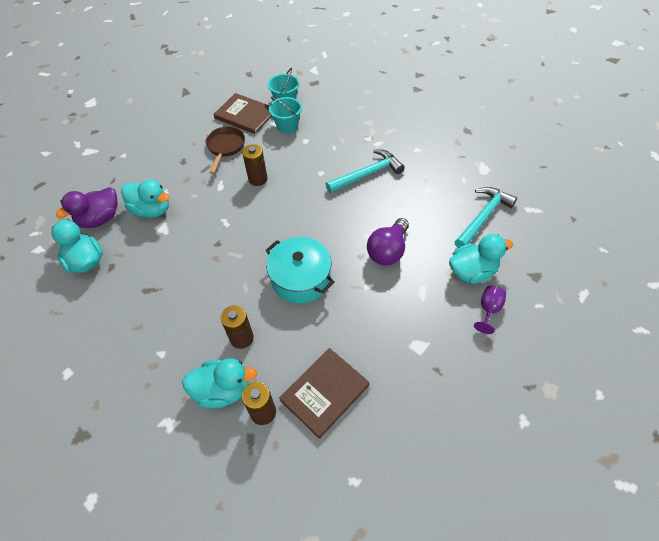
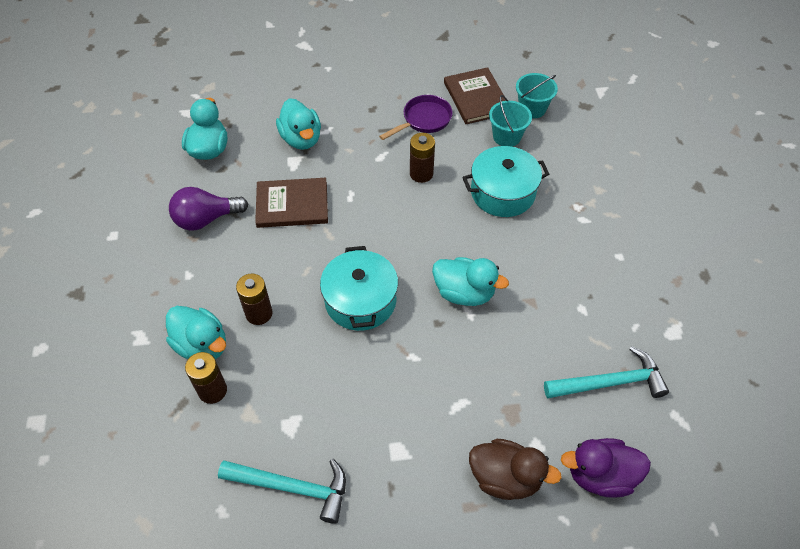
camera: 40 degrees right, 0 degrees up
purple duck [56,187,117,228] -> purple duck moved to [561,438,651,498]
brown pan [205,126,245,174] -> purple pan [379,95,453,140]
brown book [279,348,369,439] -> brown book moved to [255,178,328,228]
turquoise hammer [326,149,405,193] -> turquoise hammer moved to [218,459,346,524]
purple light bulb [367,218,409,265] -> purple light bulb moved to [169,187,248,231]
turquoise duck [449,234,513,284] -> turquoise duck moved to [432,257,509,306]
purple goblet [474,285,506,334] -> brown duck [469,439,562,500]
none -> turquoise pot [462,146,549,217]

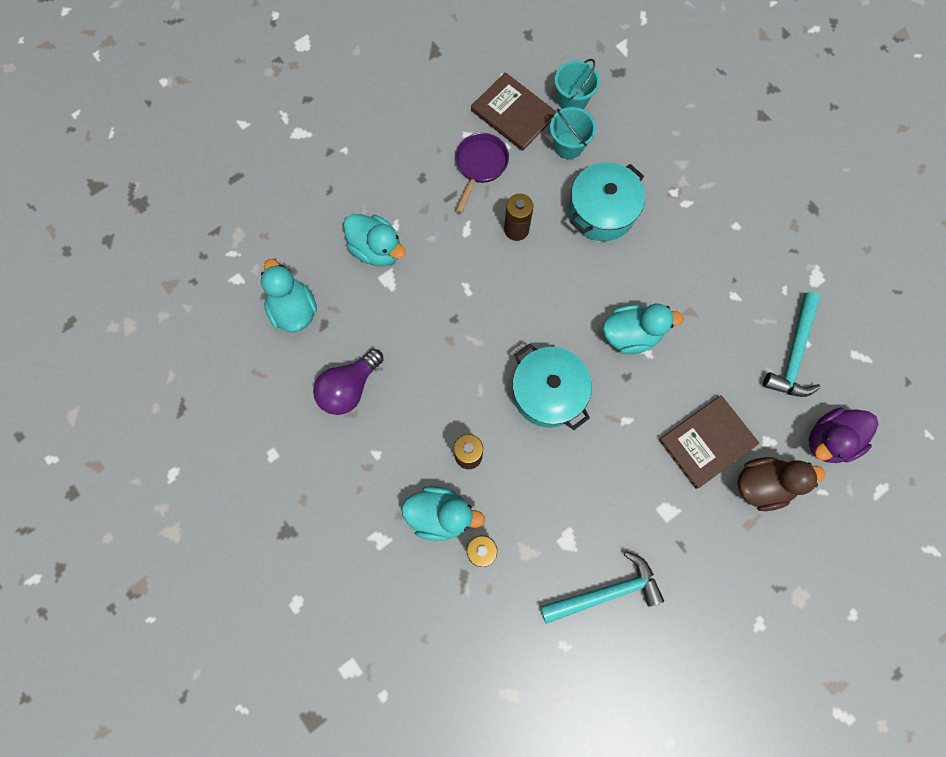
camera: 30 degrees left, 20 degrees up
brown book [255,178,328,228] -> brown book moved to [659,395,759,489]
turquoise hammer [544,346,669,398] -> turquoise hammer turned 150 degrees clockwise [763,292,821,397]

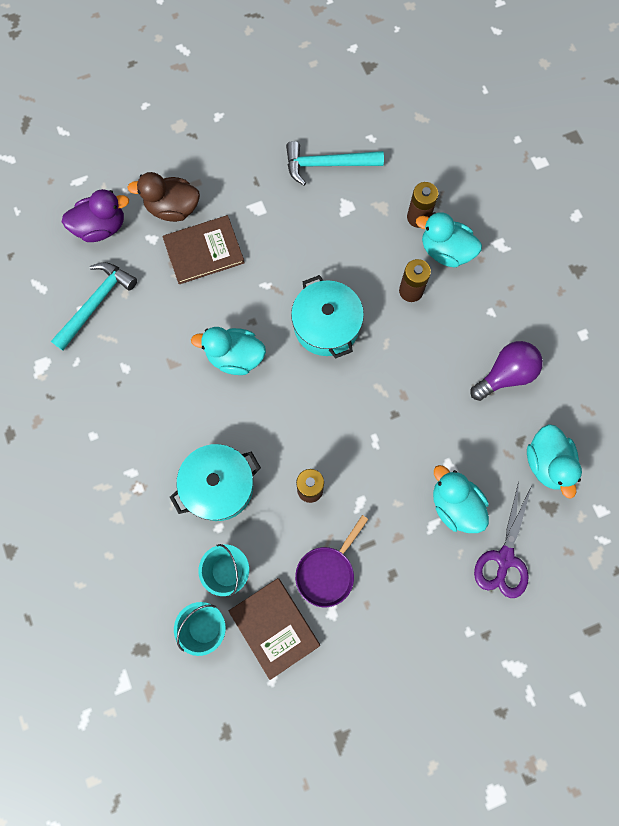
camera: 165 degrees left, 0 degrees up
none -> purple scissors [474,481,532,598]

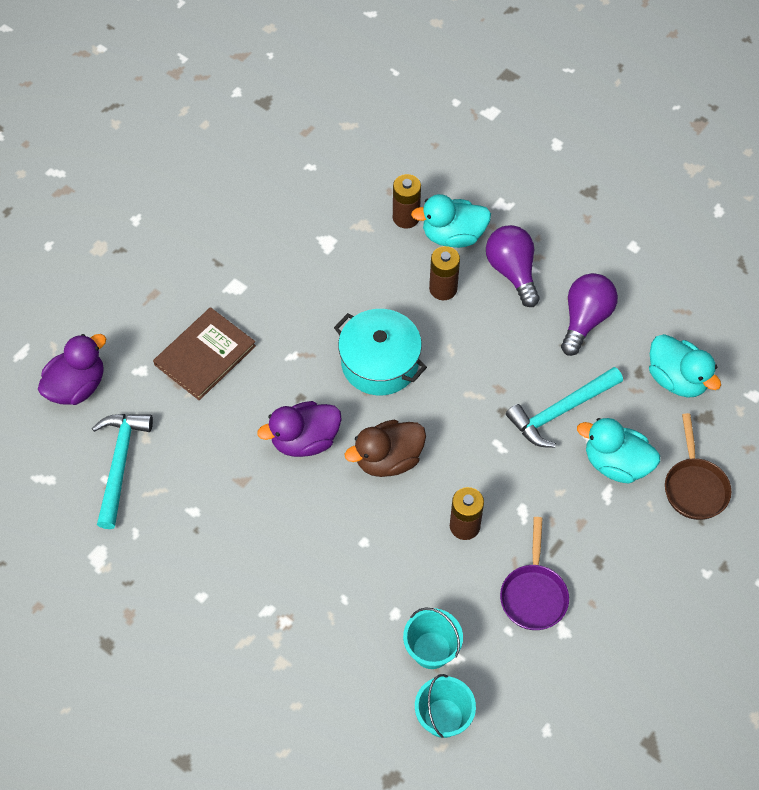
camera: 30 degrees left, 15 degrees down
brown duck [127,172,200,222] -> brown duck moved to [345,420,426,477]
turquoise pot [170,444,261,521] -> none
turquoise duck [191,327,266,375] -> purple duck [257,401,342,457]
brown book [228,578,320,680] -> none
turquoise hammer [286,141,384,185] -> turquoise hammer moved to [506,367,623,448]
purple scissors [474,481,532,598] -> brown pan [665,413,731,520]
none -> purple light bulb [486,225,540,307]

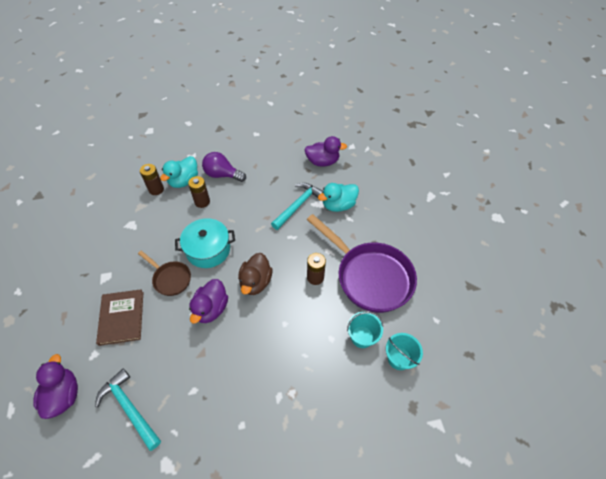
camera: 50 degrees left, 5 degrees down
purple pan [500,517,569,630] -> purple pan [307,214,417,313], size x2.03
turquoise hammer [506,367,623,448] -> turquoise hammer turned 150 degrees counterclockwise [271,183,323,230]
purple light bulb [561,273,618,356] -> none
turquoise duck [649,334,721,398] -> purple duck [304,136,347,167]
brown pan [665,413,731,520] -> brown pan moved to [138,251,191,296]

